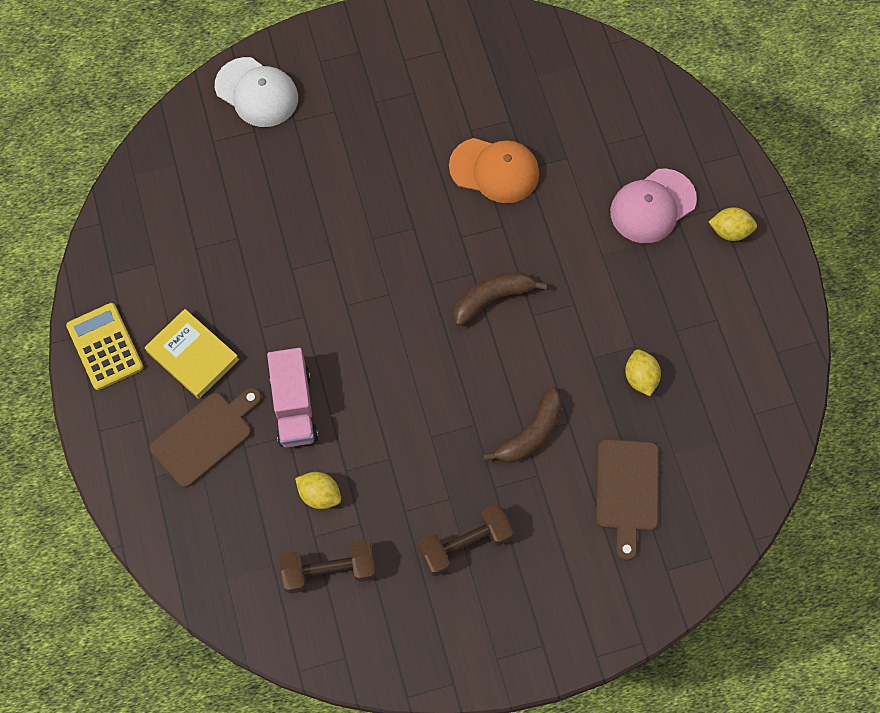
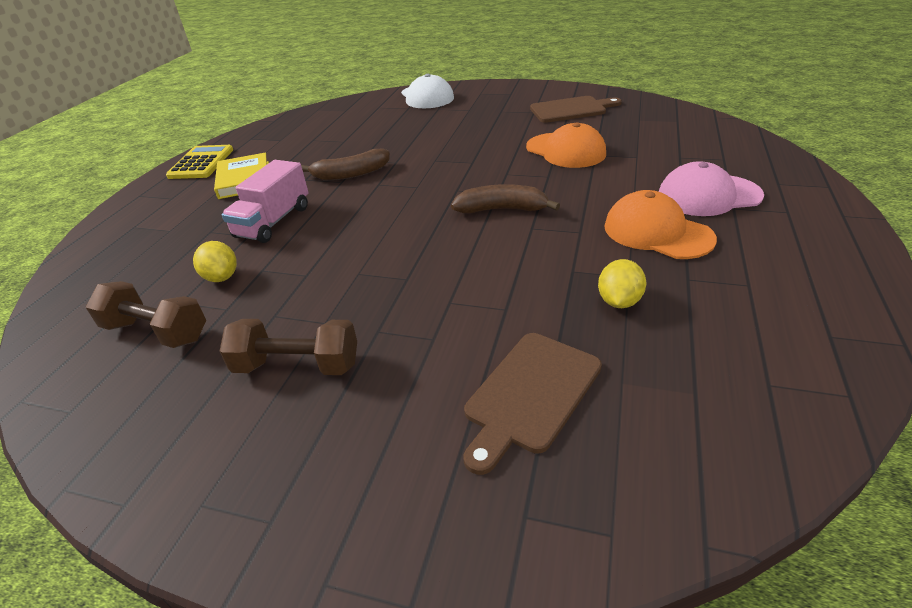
camera: 35 degrees right, 30 degrees down
brown cutting board [150,388,262,488] -> brown cutting board moved to [530,96,622,123]
brown banana [483,386,563,463] -> brown banana moved to [301,148,390,180]
yellow lemon [709,207,757,241] -> none
none -> orange cap [604,190,717,259]

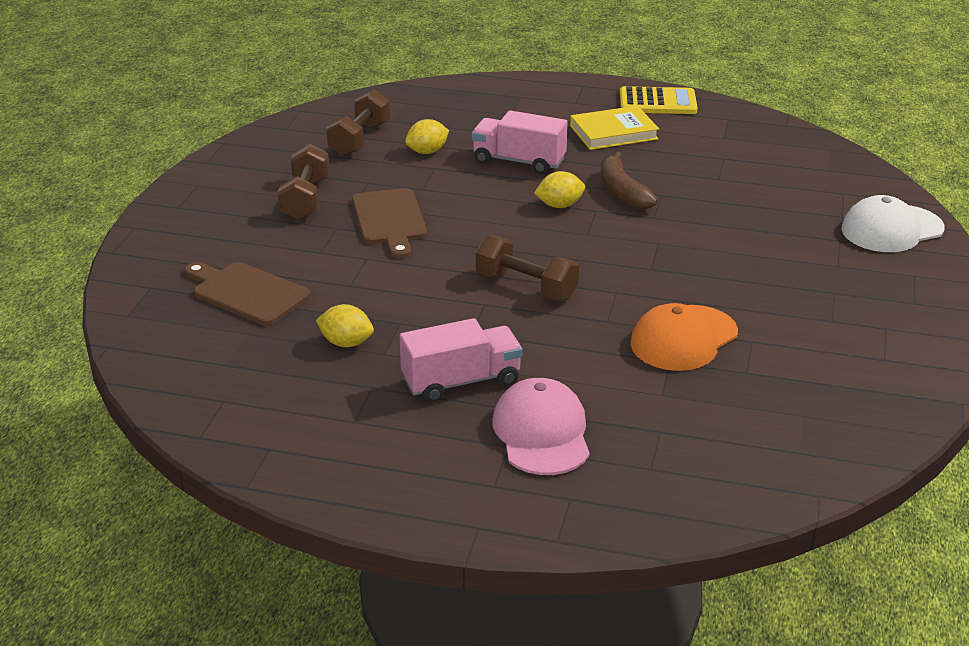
camera: 85 degrees right, 5 degrees down
brown banana [451,184,560,214] -> brown dumbbell [476,235,579,301]
brown cutting board [530,96,622,123] -> brown cutting board moved to [352,188,427,259]
orange cap [604,190,717,259] -> pink truck [400,318,523,402]
none -> yellow lemon [534,171,585,208]

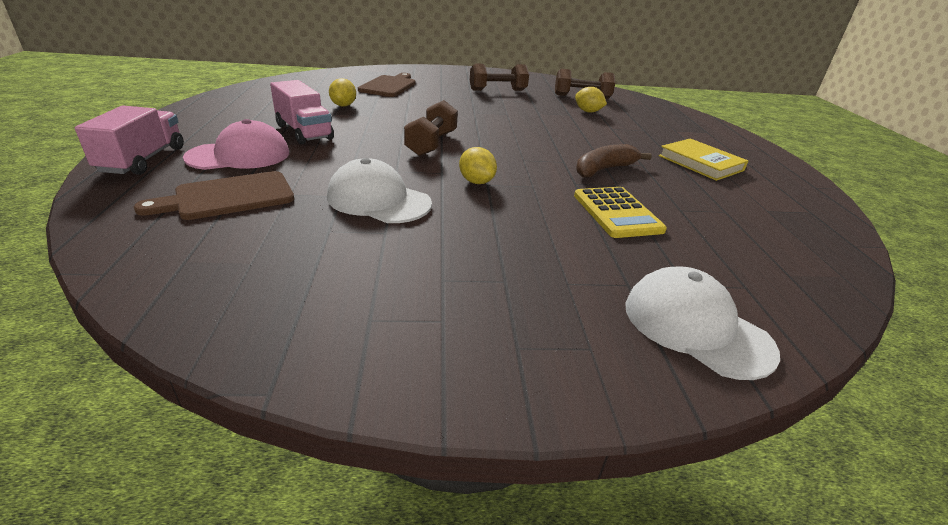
camera: 70 degrees right, 0 degrees up
brown cutting board [352,188,427,259] -> brown cutting board moved to [134,171,294,220]
pink truck [472,110,568,174] -> pink truck moved to [75,105,184,175]
yellow lemon [534,171,585,208] -> yellow lemon moved to [459,147,497,184]
yellow calculator [620,86,698,114] -> yellow calculator moved to [574,187,667,238]
orange cap [630,303,738,371] -> white cap [327,158,432,223]

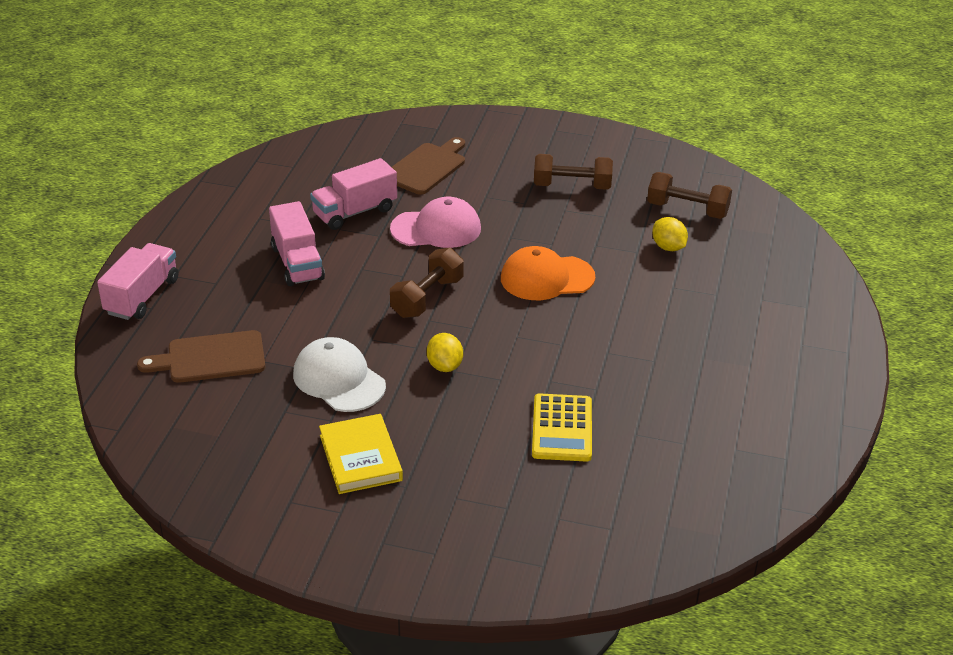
camera: 20 degrees right, 5 degrees up
pink cap [183,119,289,170] -> pink cap moved to [390,197,481,248]
yellow lemon [329,78,356,107] -> pink truck [310,158,397,230]
brown banana [576,144,652,177] -> none
white cap [625,267,780,380] -> none
yellow book [659,138,748,181] -> yellow book moved to [319,414,403,494]
none -> orange cap [501,246,595,300]

